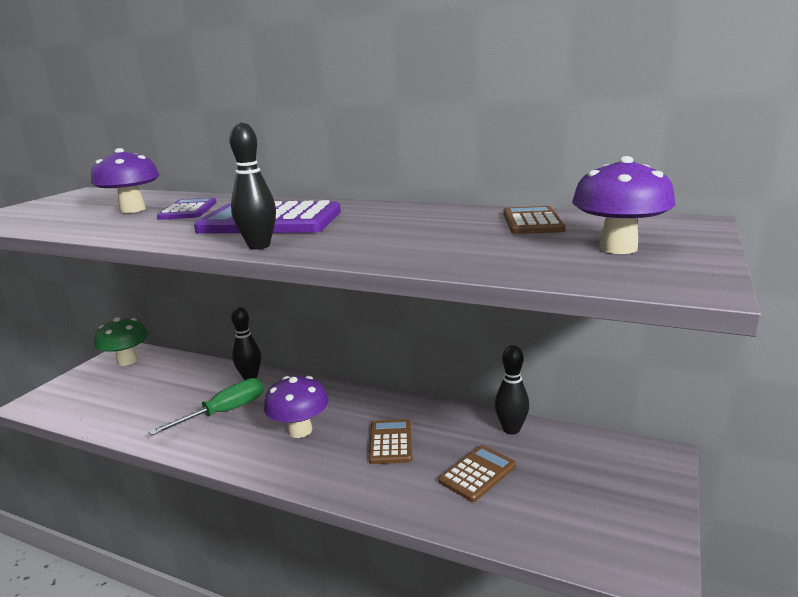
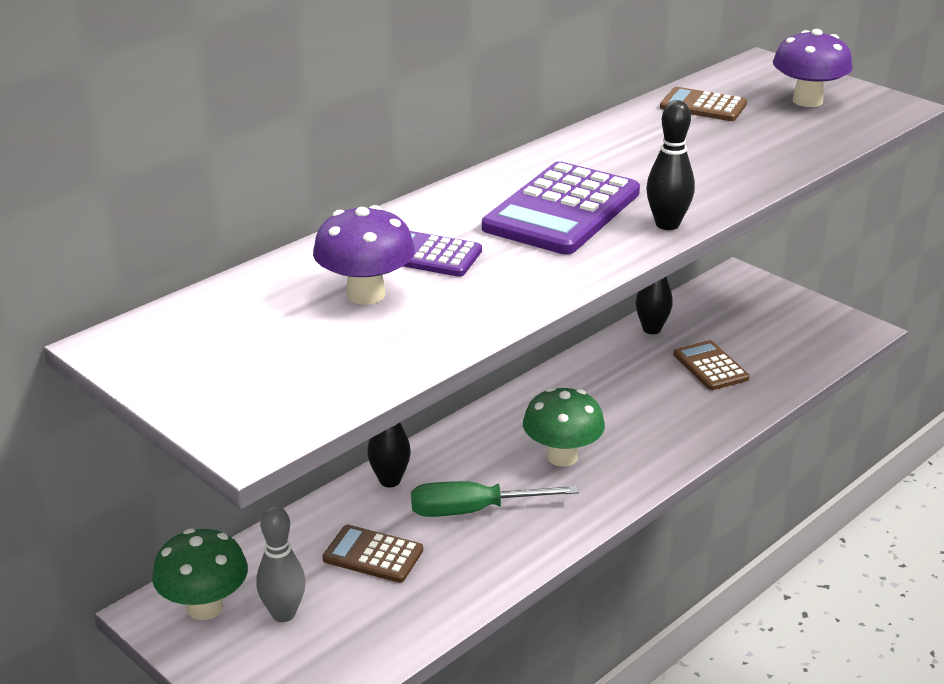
camera: 70 degrees left, 10 degrees up
green screwdriver [149,378,264,436] -> green screwdriver turned 75 degrees counterclockwise [411,481,579,517]
purple mushroom [264,376,328,438] -> green mushroom [523,387,605,467]
brown calculator [369,419,412,464] -> brown calculator moved to [323,525,423,583]
none -> grey bowling pin [256,506,305,622]

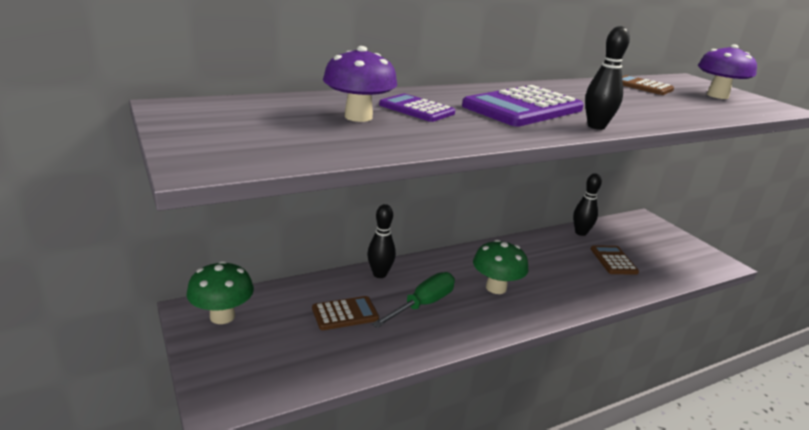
camera: 15 degrees right, 5 degrees down
grey bowling pin [256,506,305,622] -> none
brown calculator [323,525,423,583] -> brown calculator turned 120 degrees clockwise [312,296,379,330]
green screwdriver [411,481,579,517] -> green screwdriver turned 120 degrees clockwise [372,272,455,328]

